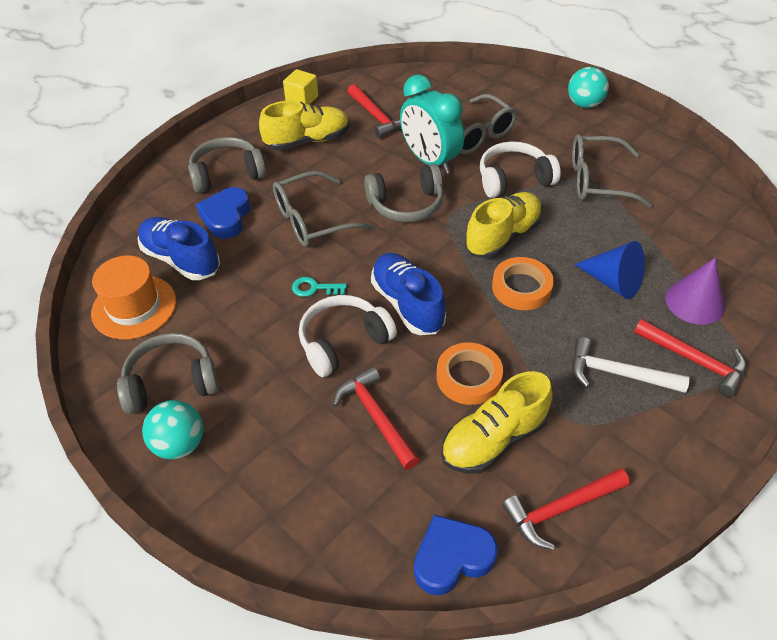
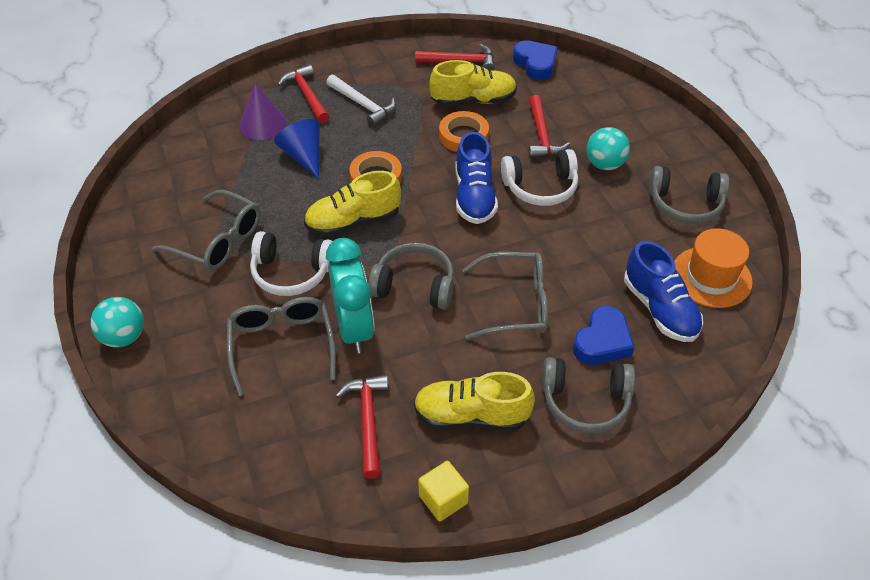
camera: 155 degrees left, 0 degrees up
turquoise ball [142,400,203,459] -> turquoise ball moved to [586,127,630,170]
turquoise key [292,277,347,297] -> none
blue heart [414,515,498,595] -> blue heart turned 120 degrees counterclockwise [513,40,557,80]

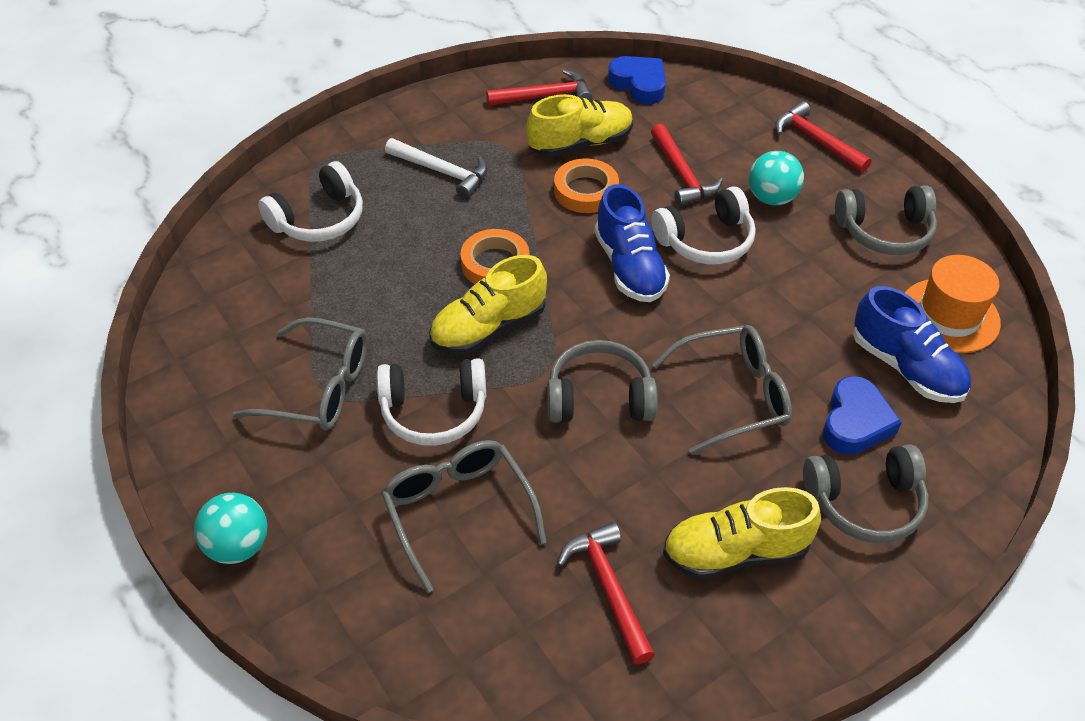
camera: 15 degrees left, 0 degrees up
purple cone [239,83,287,140] -> white headphones [258,161,363,242]
blue cone [274,119,320,179] -> none
red hammer [278,64,329,123] -> red hammer moved to [775,101,871,173]
turquoise clock [326,238,374,353] -> none
yellow cube [418,461,469,522] -> none

